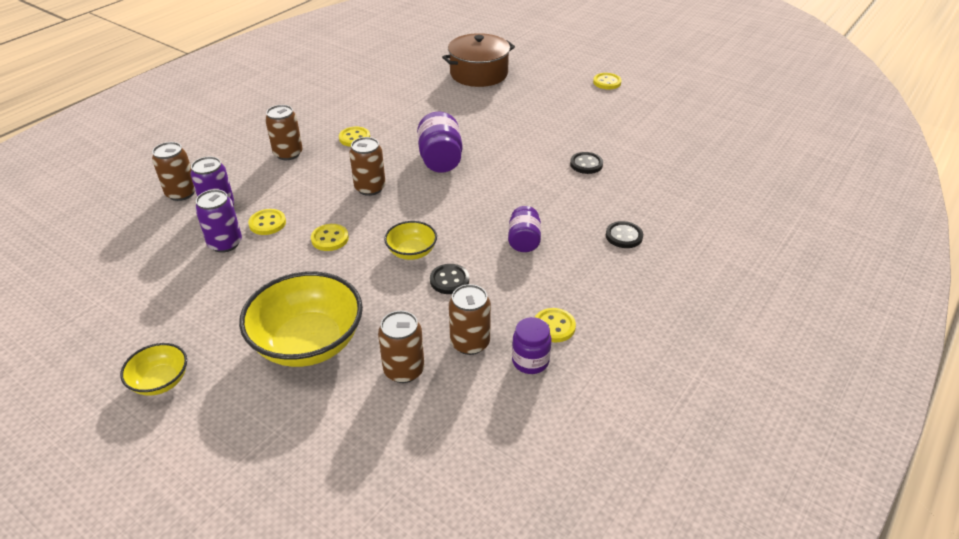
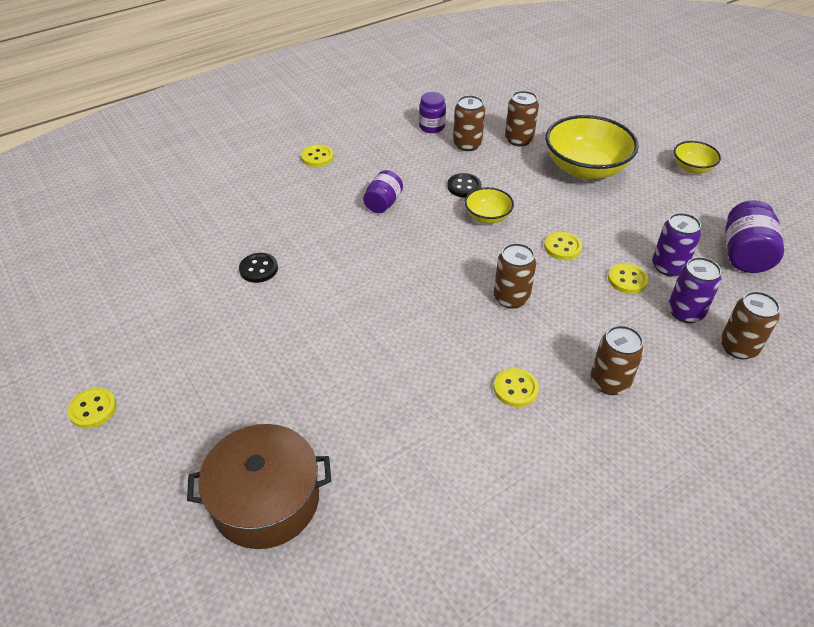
camera: 160 degrees left, 5 degrees up
purple jar [417,112,462,173] -> purple jar moved to [725,200,784,273]
yellow button [535,308,576,342] -> yellow button moved to [301,144,334,167]
black button [606,221,643,248] -> none

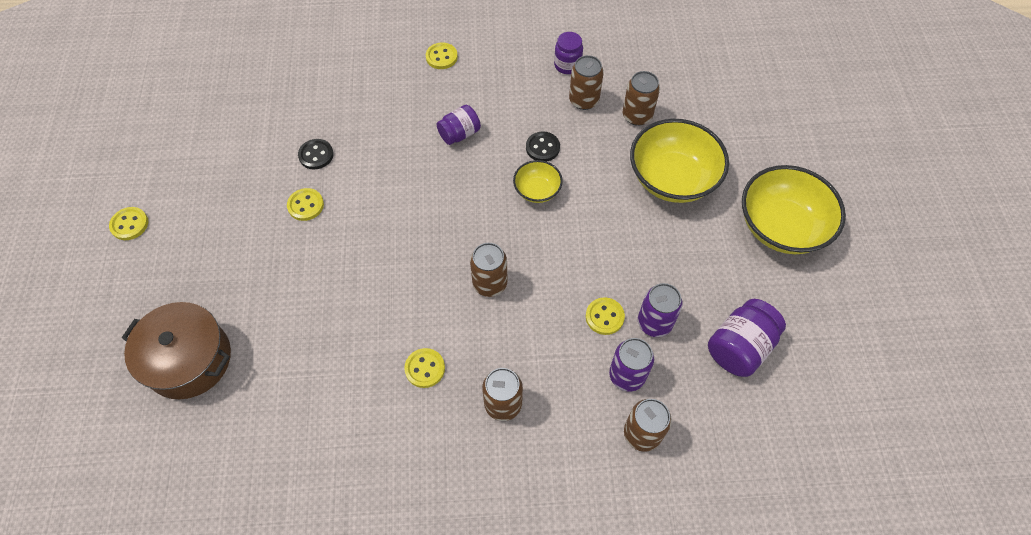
camera: 30 degrees right, 15 degrees up
yellow button [544,232,582,260] -> yellow button moved to [287,188,324,221]
yellow bowl [674,141,721,174] -> yellow bowl [742,165,846,254], size x1.97

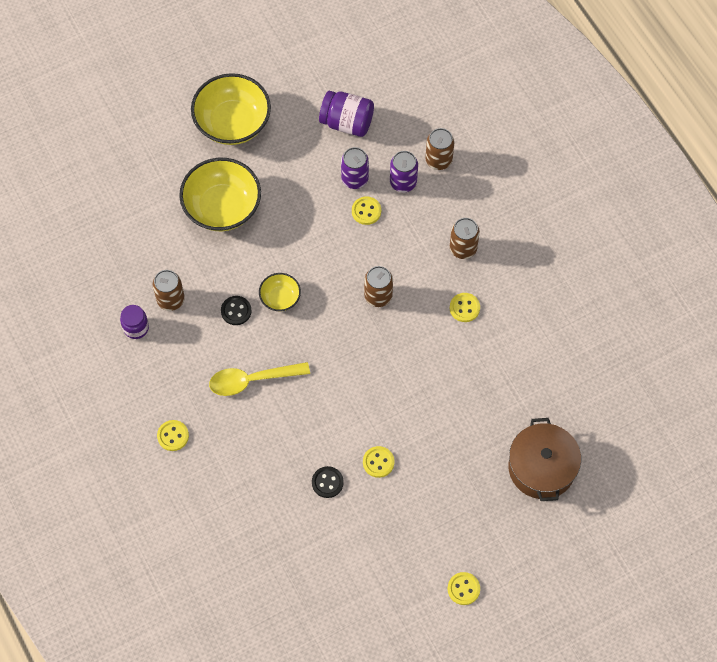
camera: 115 degrees left, 5 degrees up
purple jar [436,105,481,145] -> yellow spoon [209,362,310,396]
brown can [623,71,660,126] -> none

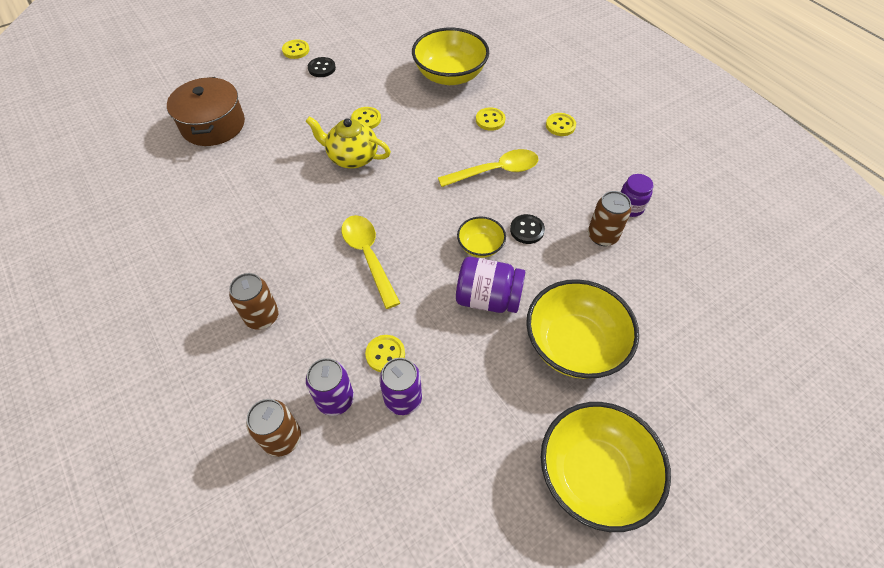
camera: 175 degrees right, 10 degrees down
black button [312,466,344,498] -> black button moved to [308,57,336,77]
purple jar [319,91,374,137] -> purple jar moved to [456,257,525,313]
brown can [364,266,393,307] -> yellow spoon [342,215,400,309]
yellow button [450,293,480,322] -> yellow button moved to [476,107,506,131]
none -> yellow teapot [305,116,391,168]
none -> yellow bowl [412,28,489,85]

